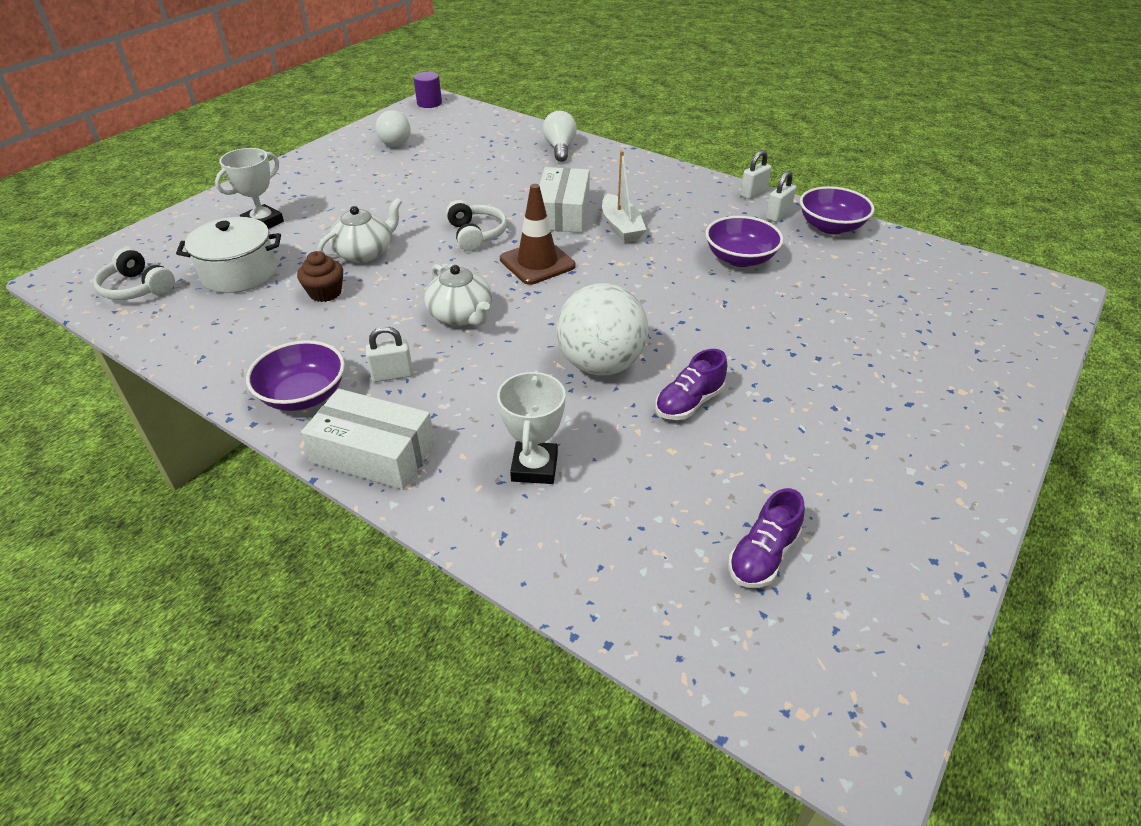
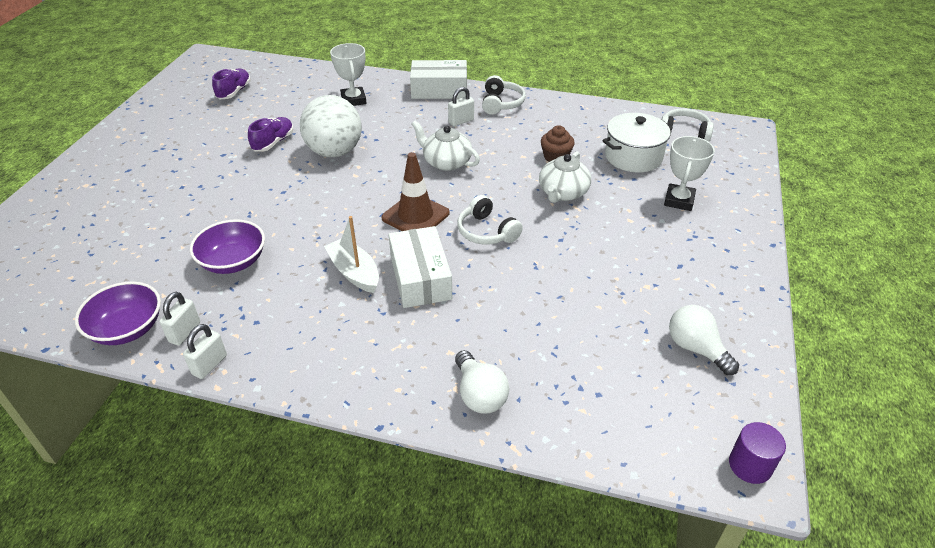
camera: 160 degrees right, 0 degrees up
purple bowl [246,340,345,411] -> white headphones [482,75,526,115]

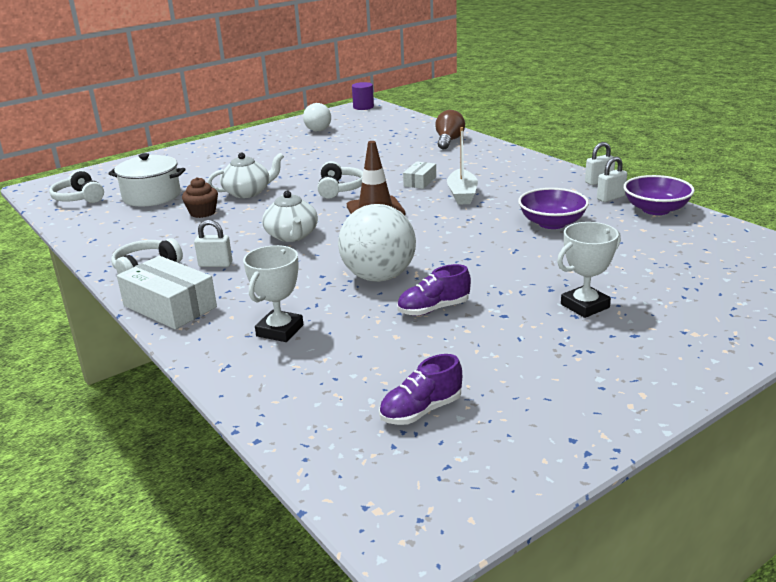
camera: 140 degrees left, 15 degrees down
white box [388,226,452,308] -> white box [403,161,436,189], size x0.54
white light bulb [455,350,509,414] -> brown light bulb [436,110,465,150]
white trophy [664,136,715,211] -> white trophy moved to [557,222,621,318]

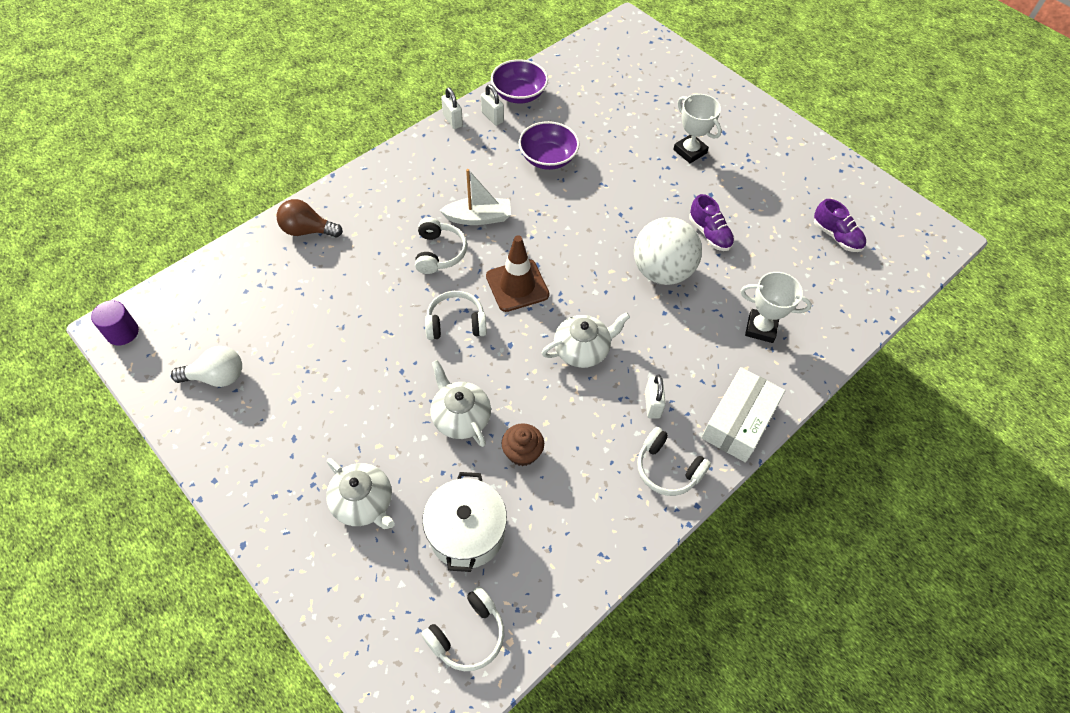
camera: 100 degrees left, 30 degrees up
white box [403,161,436,189] -> white headphones [415,217,467,274]
none -> white teapot [326,458,395,529]

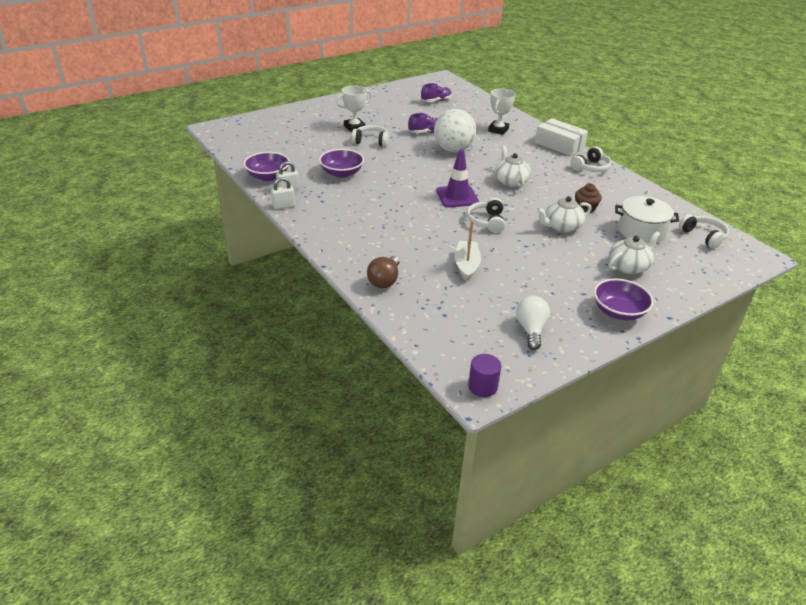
camera: 80 degrees left, 20 degrees down
white headphones [415,217,467,274] -> white headphones moved to [351,125,389,147]
white boat [439,169,511,225] -> white boat moved to [455,220,481,282]
brown traffic cone [486,235,550,312] -> purple traffic cone [436,149,479,207]
white padlock [645,374,666,419] -> none
none -> purple bowl [594,278,654,320]

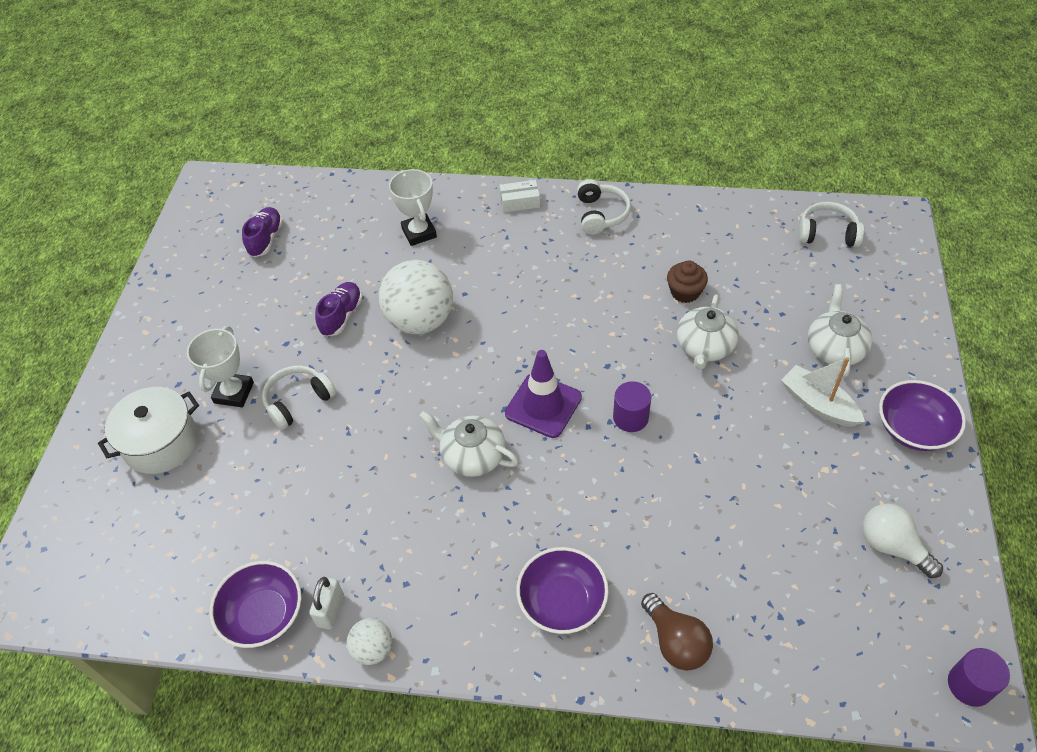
camera: 45 degrees left, 15 degrees up
white padlock [271,177,295,209] -> white ball [347,618,392,665]
purple bowl [319,149,364,178] -> purple bowl moved to [516,547,609,634]
white boat [455,220,481,282] -> white boat moved to [781,357,865,427]
white headphones [466,198,505,233] -> purple cylinder [613,381,651,432]
white teapot [495,146,531,188] -> white teapot moved to [419,411,519,477]
white box [535,118,588,156] -> white box [500,180,540,212], size x0.54
white pot [615,196,679,244] -> white pot moved to [98,387,199,474]

